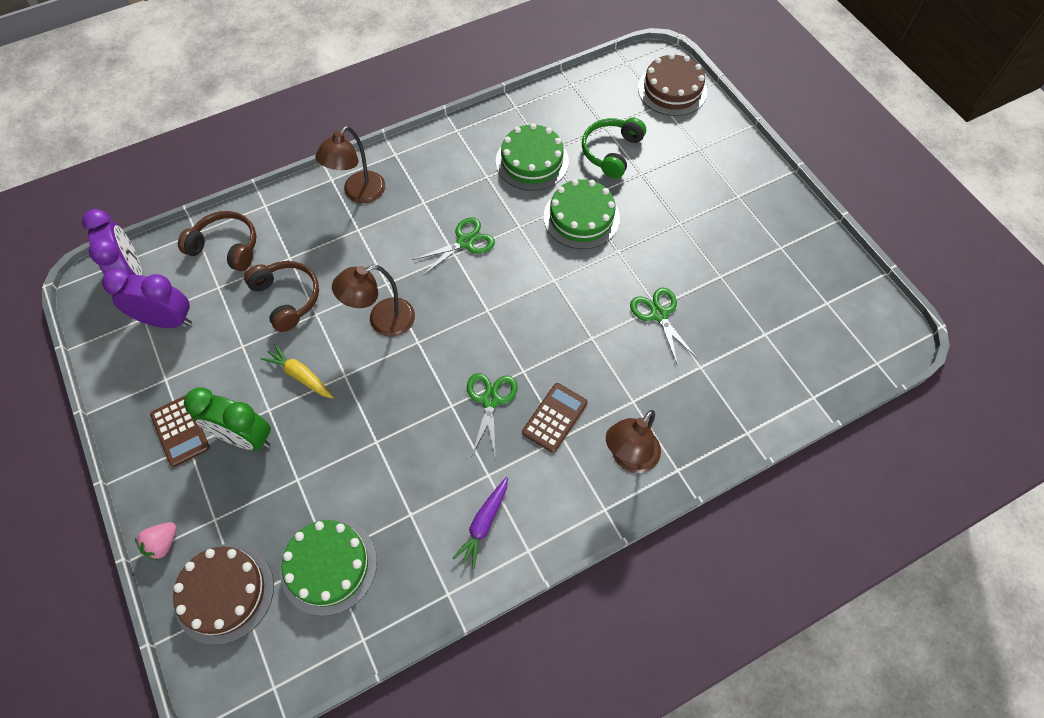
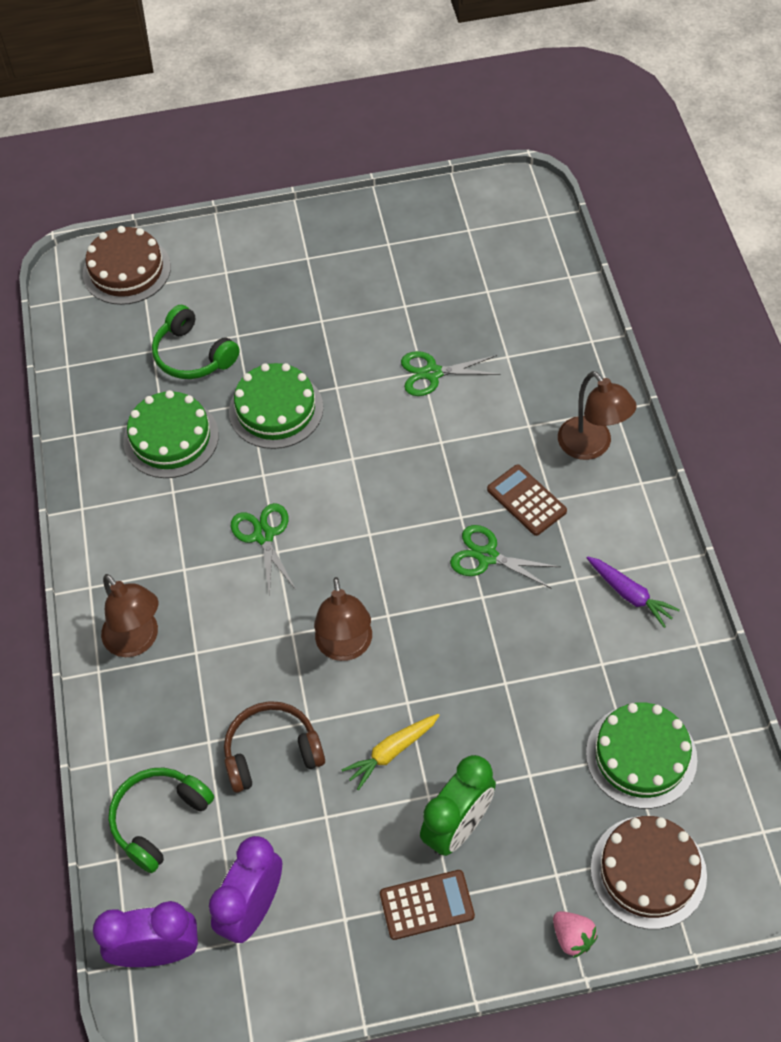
camera: 70 degrees left, 5 degrees down
brown headphones [178,211,257,271] -> green headphones [108,768,214,873]

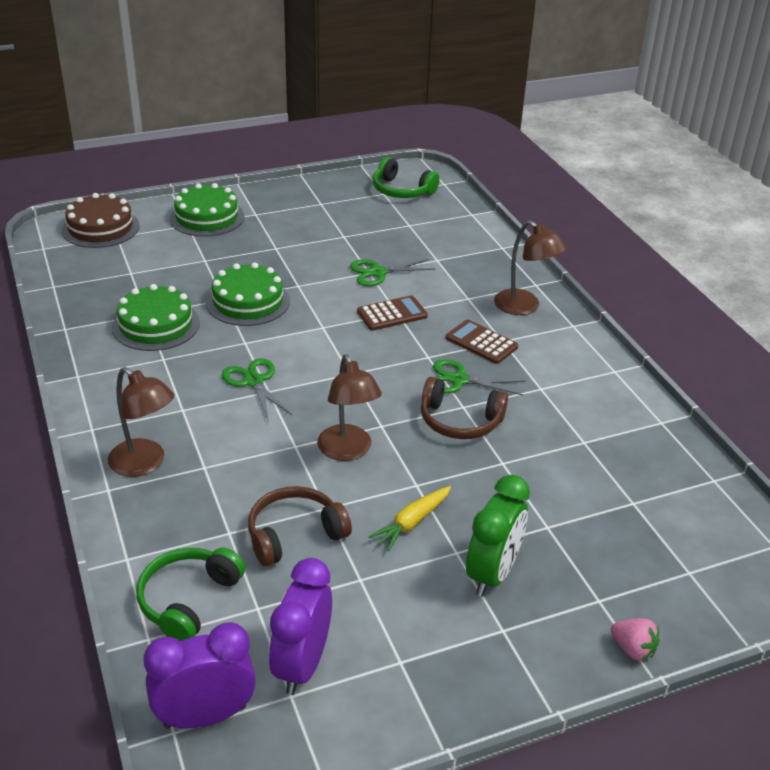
camera: 15 degrees left, 20 degrees down
green headphones [152,305,240,379] -> green headphones moved to [373,157,440,198]
brown calculator [380,870,475,940] -> brown calculator moved to [357,295,428,331]
green cake [586,703,697,809] -> green cake moved to [170,183,244,237]
purple carrot [587,556,680,628] -> none
brown cake [591,816,707,929] -> none
none -> brown headphones [421,377,508,439]

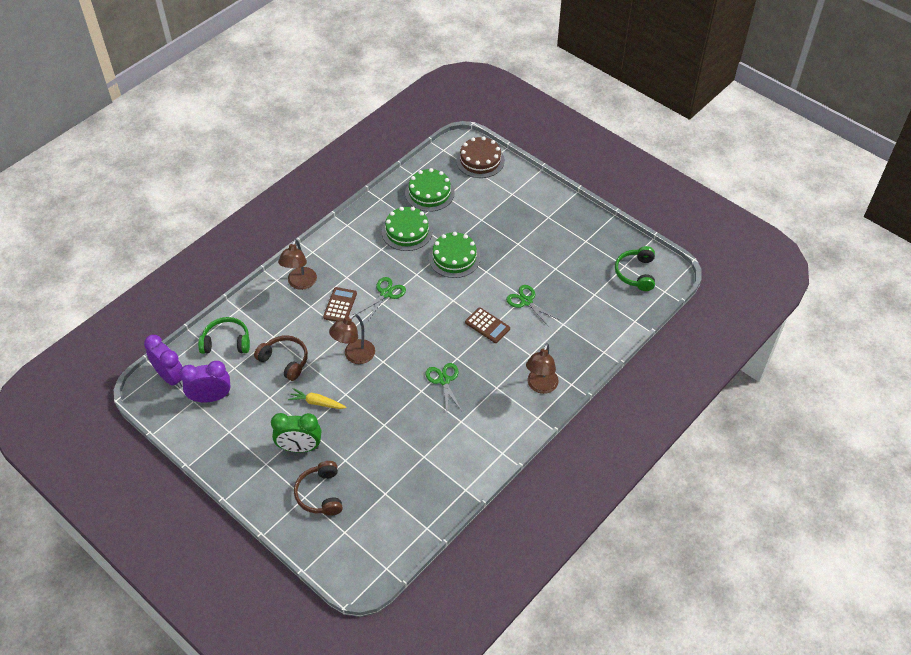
camera: 65 degrees right, 15 degrees up
green cake [170,183,244,237] -> green cake moved to [405,168,455,212]
brown headphones [421,377,508,439] -> brown headphones moved to [294,461,343,516]
brown calculator [446,320,518,364] -> brown calculator moved to [323,287,357,322]
pink strawberry [611,618,660,661] -> none

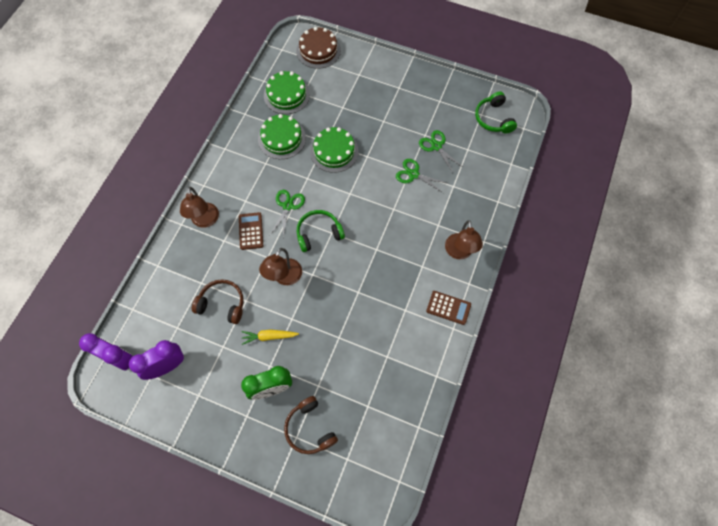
camera: 20 degrees left, 15 degrees up
green headphones [198,317,250,354] -> green headphones moved to [297,210,345,252]
green scissors [425,363,462,411] -> green scissors moved to [419,130,463,173]
brown calculator [465,307,510,343] -> brown calculator moved to [426,291,471,325]

